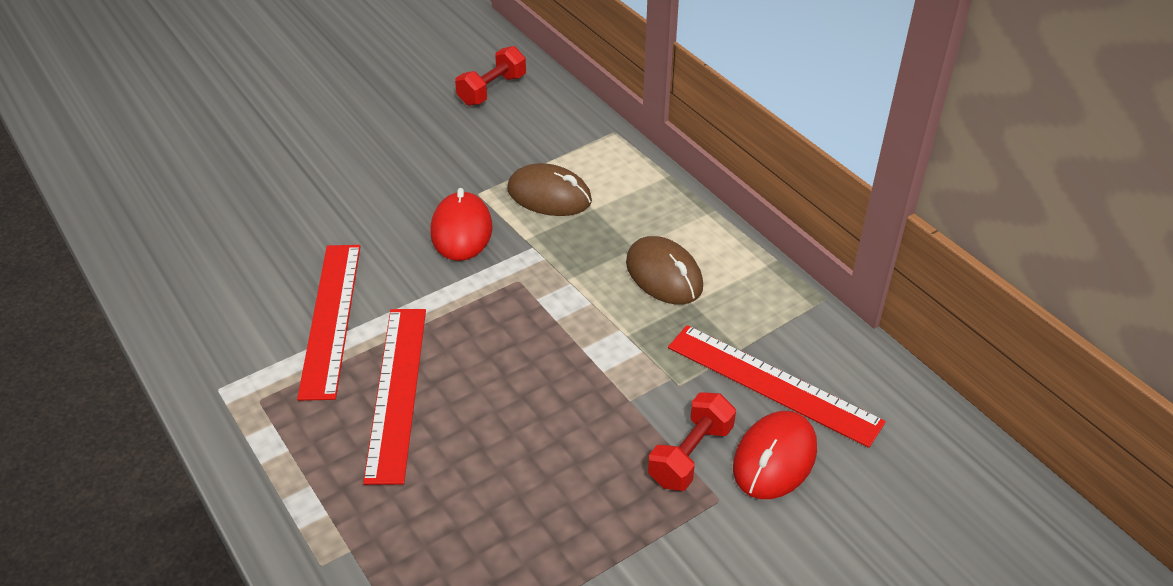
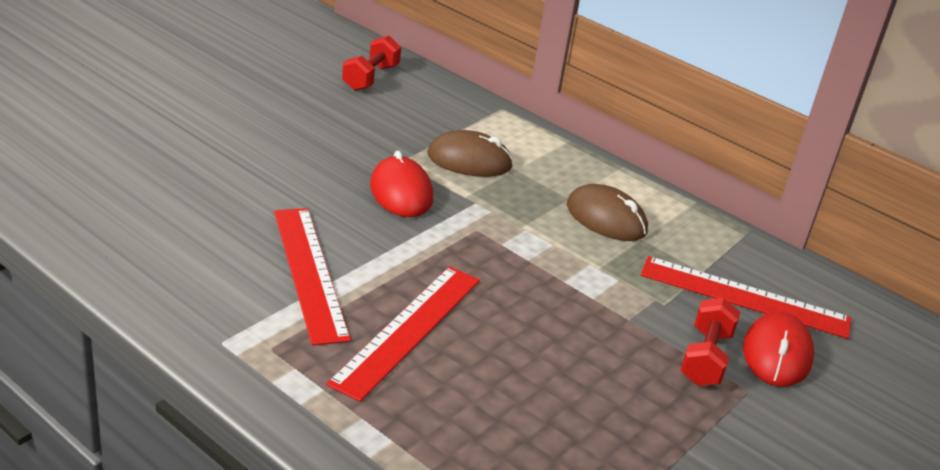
camera: 20 degrees left, 10 degrees down
red ruler [363,309,426,485] -> red ruler turned 45 degrees clockwise [326,266,480,402]

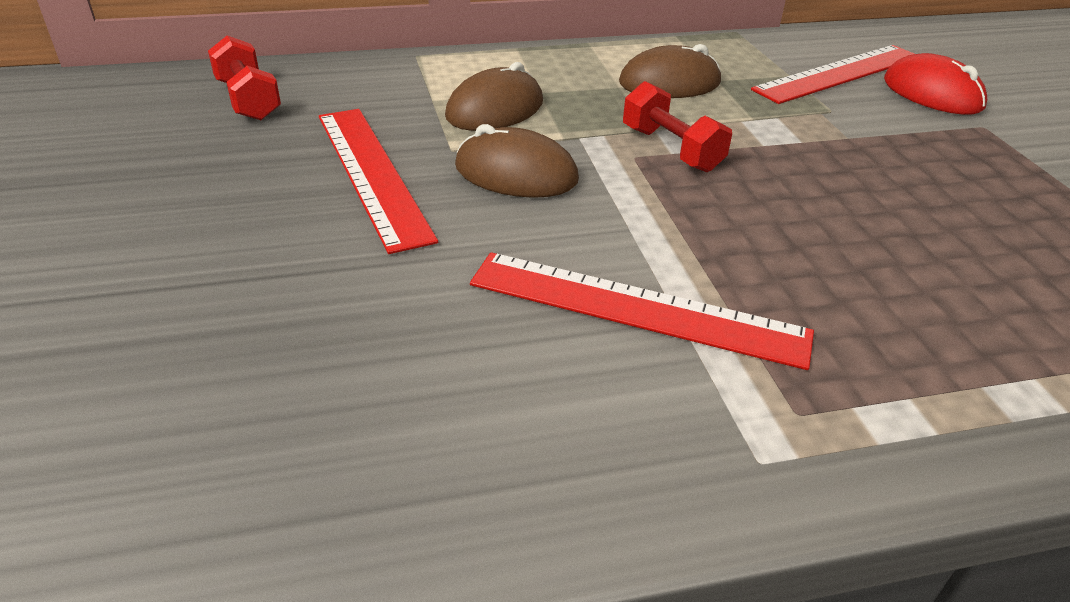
camera: 50 degrees left, 5 degrees up
red ruler [326,266,480,402] -> red ruler moved to [319,109,438,254]
red mouse [370,151,433,217] -> brown mouse [455,124,579,198]
red dumbbell [680,298,740,386] -> red dumbbell moved to [623,81,732,172]

